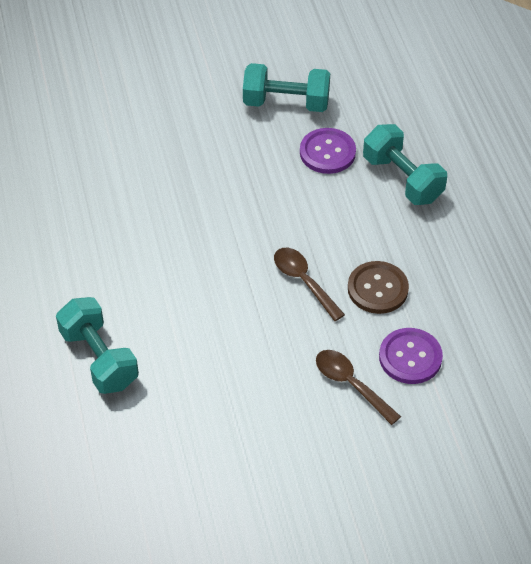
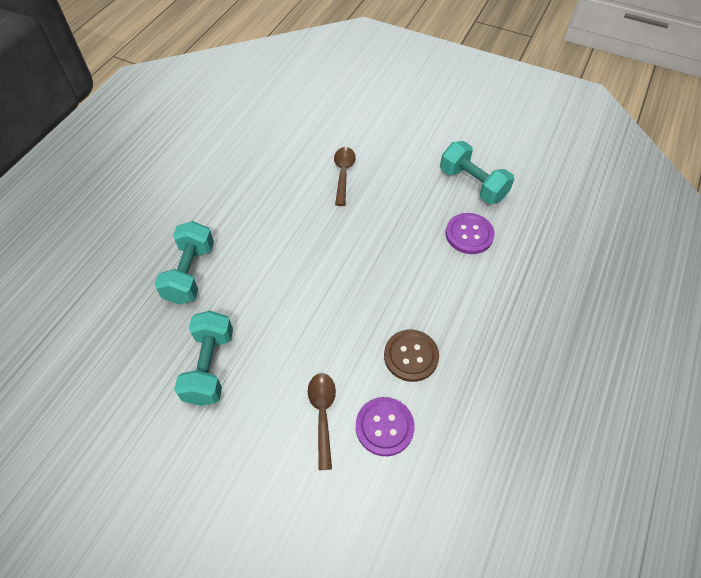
camera: 40 degrees right, 5 degrees up
brown spoon [274,248,345,321] -> brown spoon moved to [334,147,356,206]
turquoise dumbbell [363,124,447,205] -> turquoise dumbbell moved to [174,311,233,406]

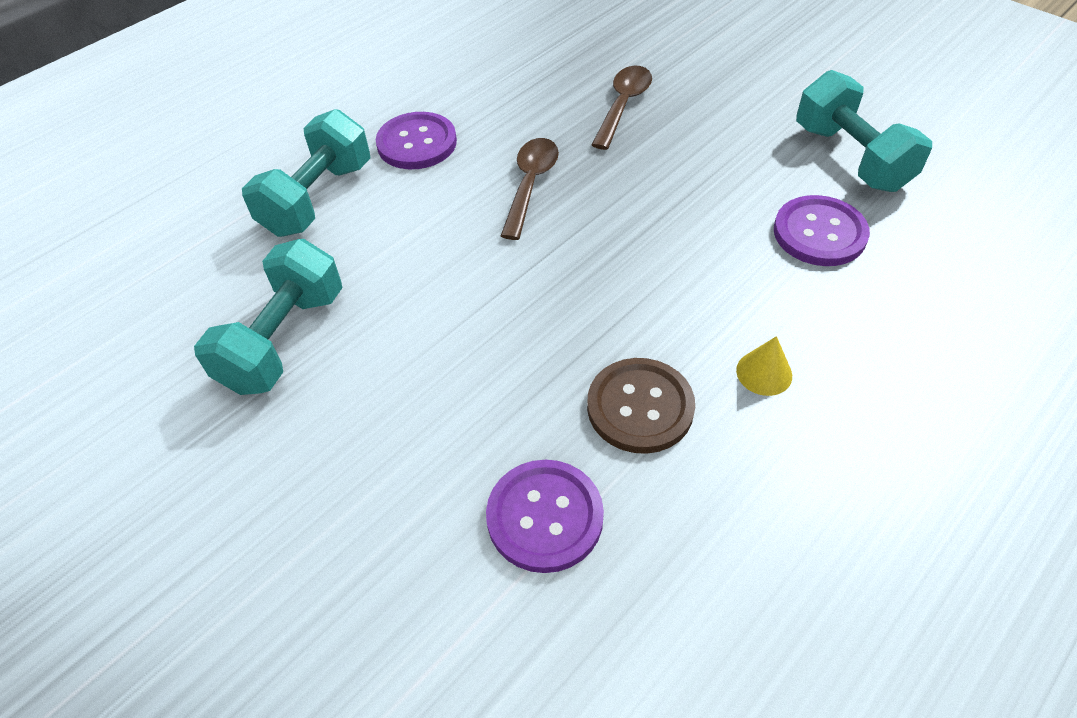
camera: 20 degrees right, 5 degrees down
brown spoon [308,373,336,470] -> brown spoon moved to [501,138,559,240]
none -> purple button [376,112,457,169]
none -> yellow cone [736,336,792,396]

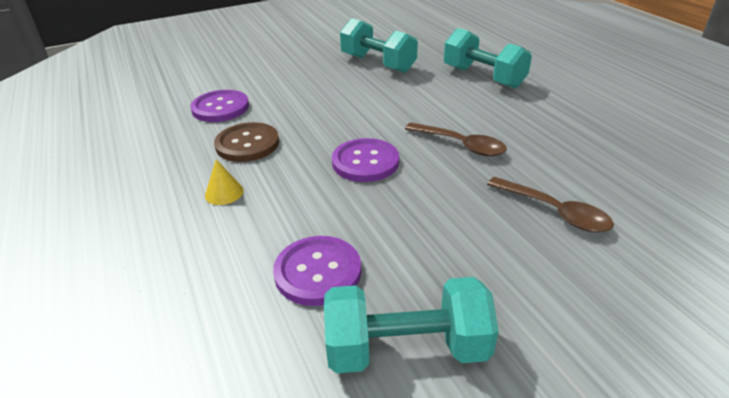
camera: 110 degrees right, 15 degrees down
purple button [376,112,457,169] -> purple button moved to [332,138,399,182]

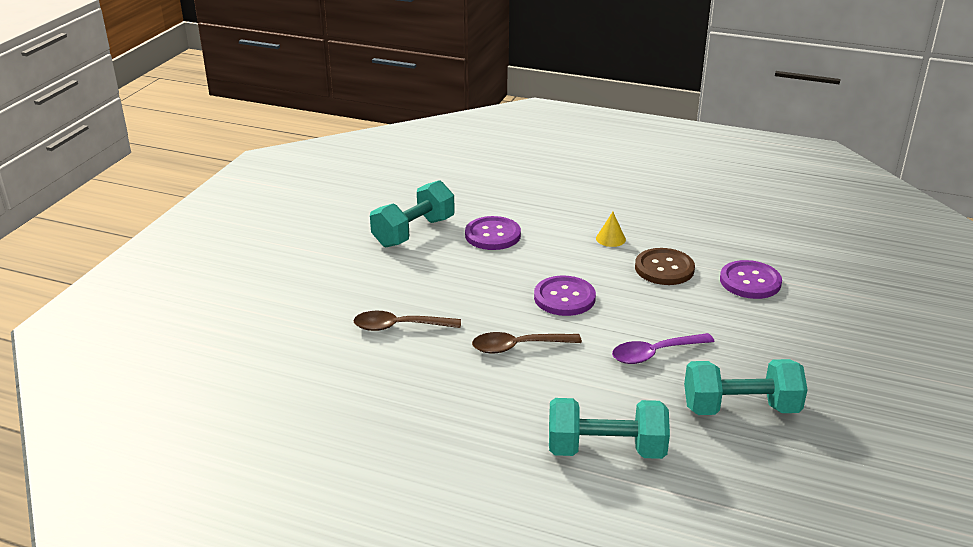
camera: 135 degrees right, 5 degrees down
none -> purple spoon [612,333,715,364]

